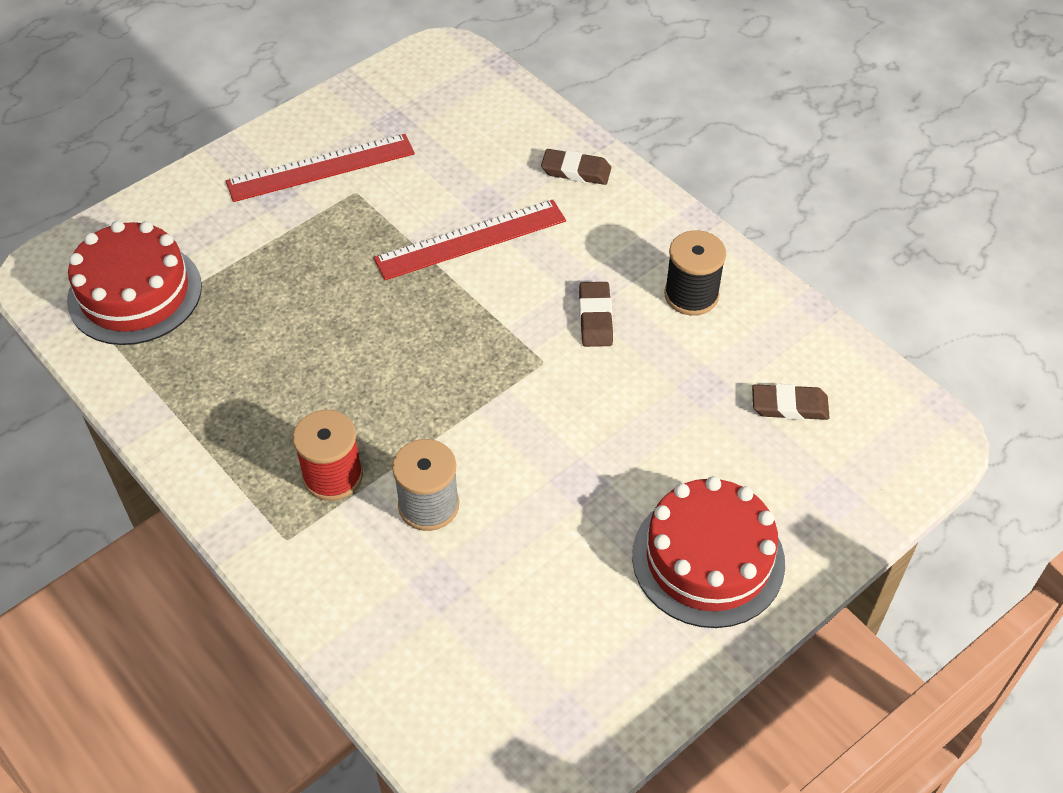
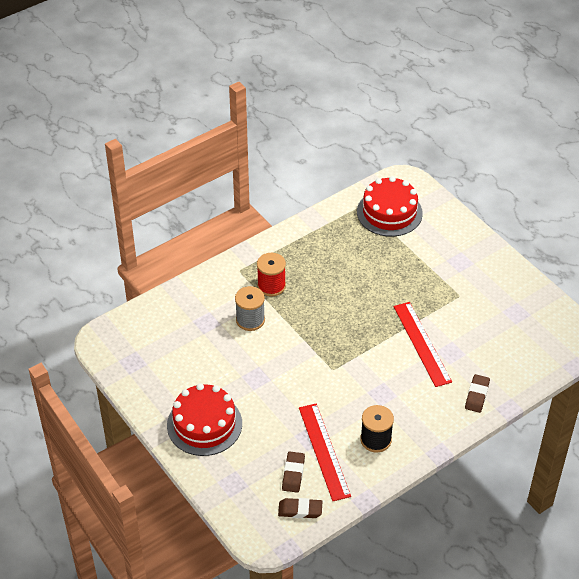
camera: 95 degrees right, 5 degrees down
red ruler [226,134,415,202] -> red ruler moved to [299,403,351,501]
brown eraser [579,282,613,347] -> brown eraser moved to [278,498,322,518]

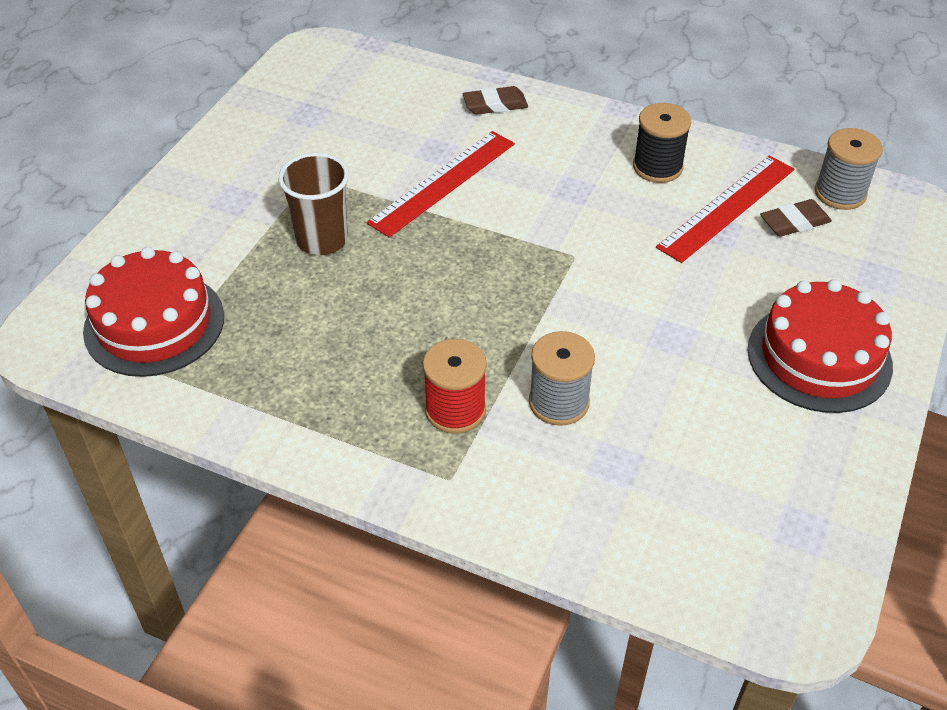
camera: 120 degrees left, 0 degrees up
brown eraser [278,498,322,518] -> grey spool [815,128,883,210]
none -> brown cup [278,153,349,255]

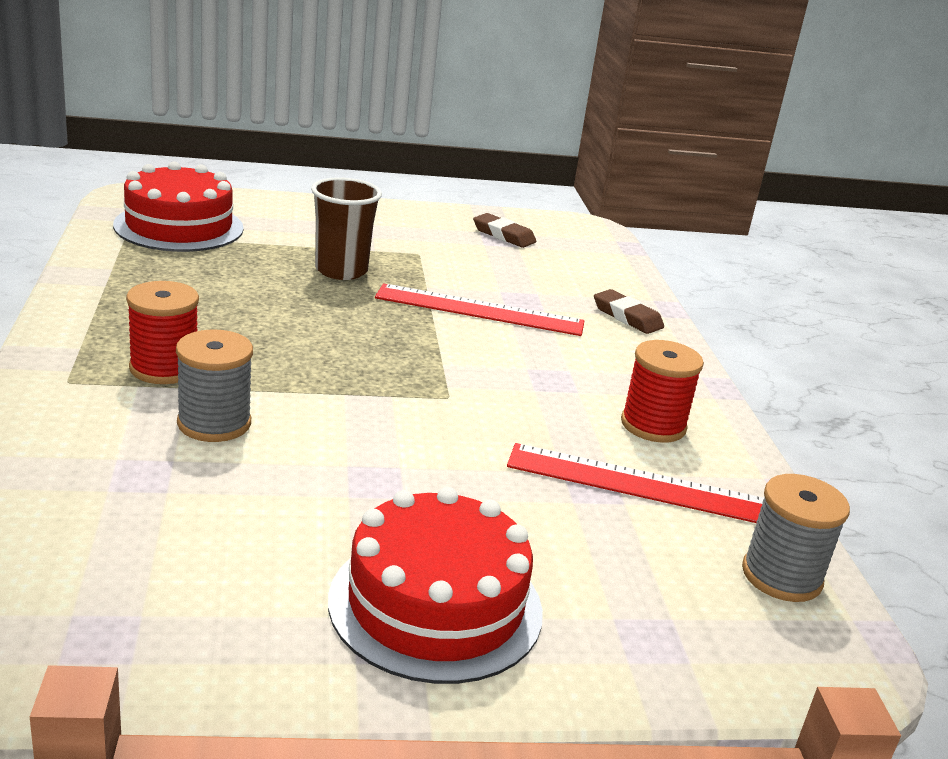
camera: 55 degrees right, 20 degrees down
black spool [633,103,691,183] -> red spool [621,340,704,443]
brown eraser [760,199,832,237] -> brown eraser moved to [473,213,537,248]

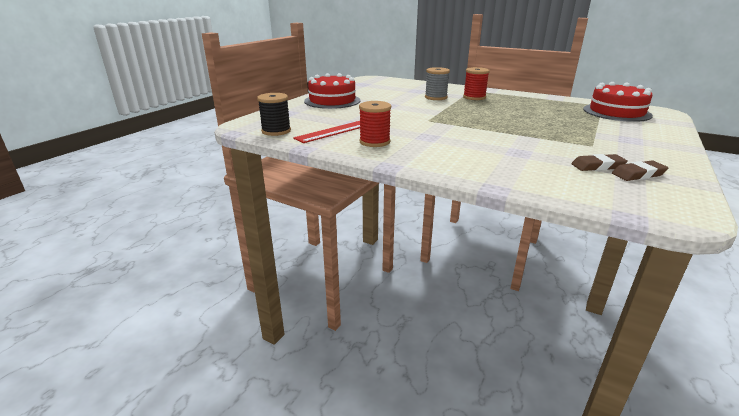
camera: 130 degrees right, 0 degrees up
brown cup [311,177,382,280] -> none
red ruler [375,283,585,336] -> none
brown eraser [594,289,664,334] -> brown eraser moved to [571,154,628,171]
grey spool [742,474,850,602] -> black spool [257,93,291,136]

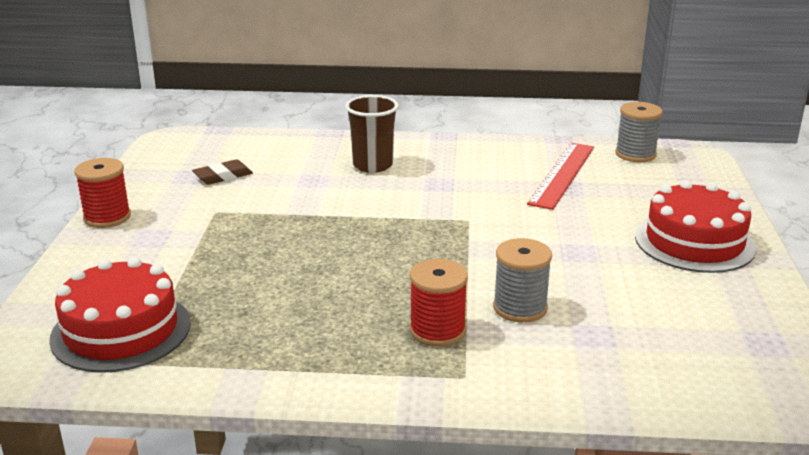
camera: 155 degrees right, 0 degrees up
black spool [257,93,291,136] -> grey spool [615,102,663,162]
red spool [359,101,391,147] -> red spool moved to [75,158,131,228]
brown eraser [612,161,669,181] -> none
none -> brown cup [345,95,399,173]

